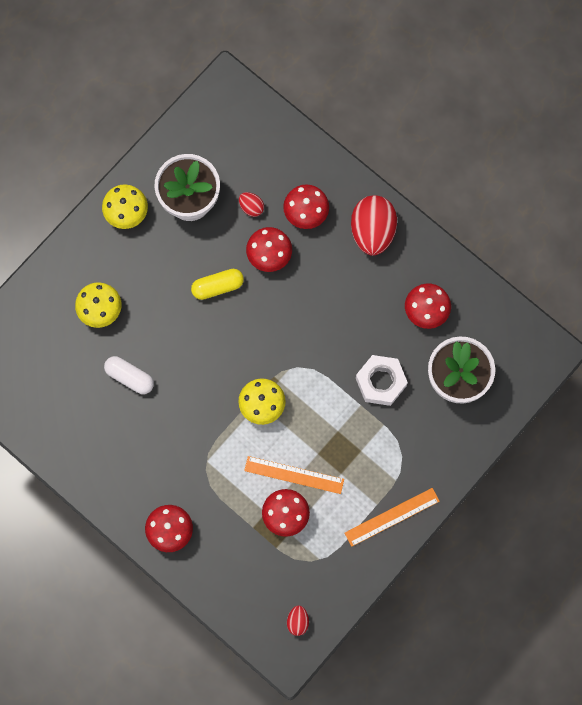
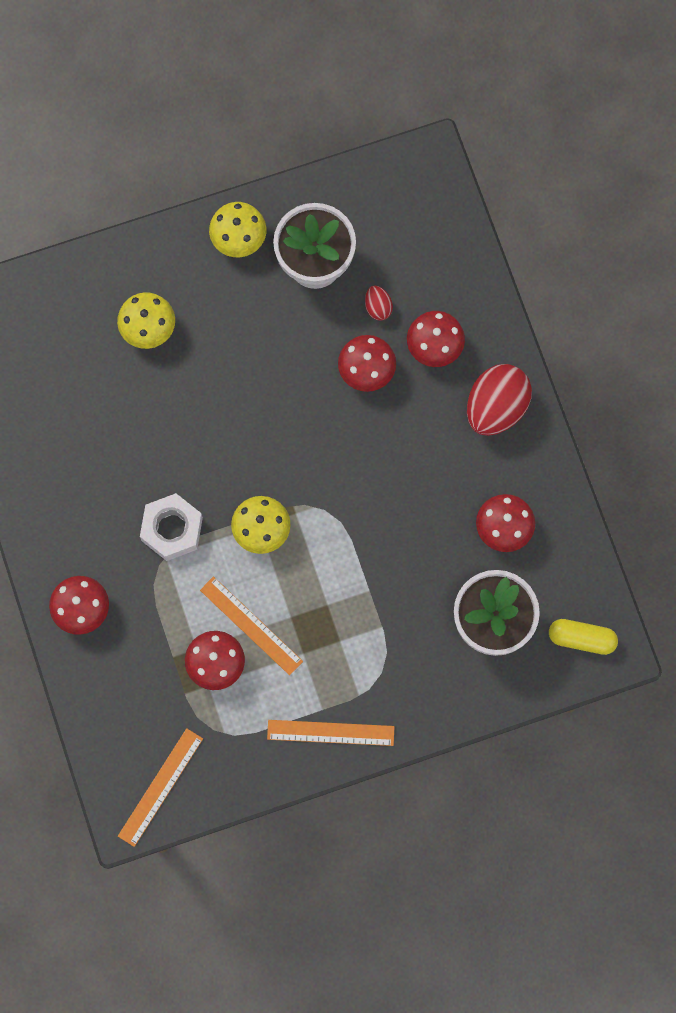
camera: 30 degrees right, 0 degrees up
white capsule [104,356,154,394] -> none
yellow capsule [191,269,244,300] -> yellow capsule moved to [549,619,618,655]
red egg [287,606,309,636] -> orange ruler [118,728,203,847]
white nut [356,355,408,406] -> white nut moved to [140,493,203,561]

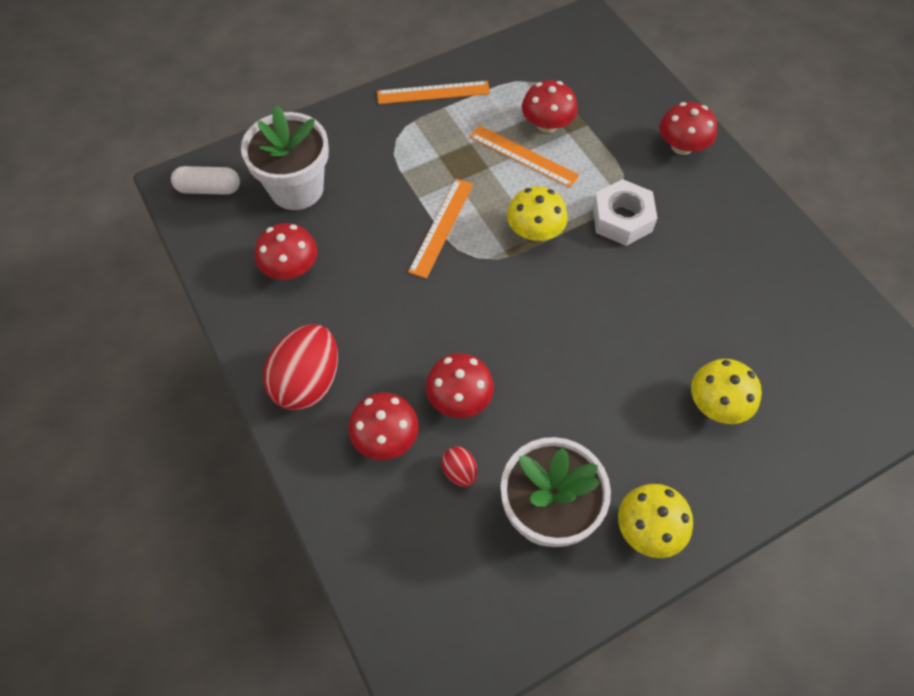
camera: 170 degrees right, 15 degrees down
orange ruler [118,728,203,847] -> orange ruler moved to [408,179,473,279]
yellow capsule [549,619,618,655] -> white capsule [171,166,240,195]

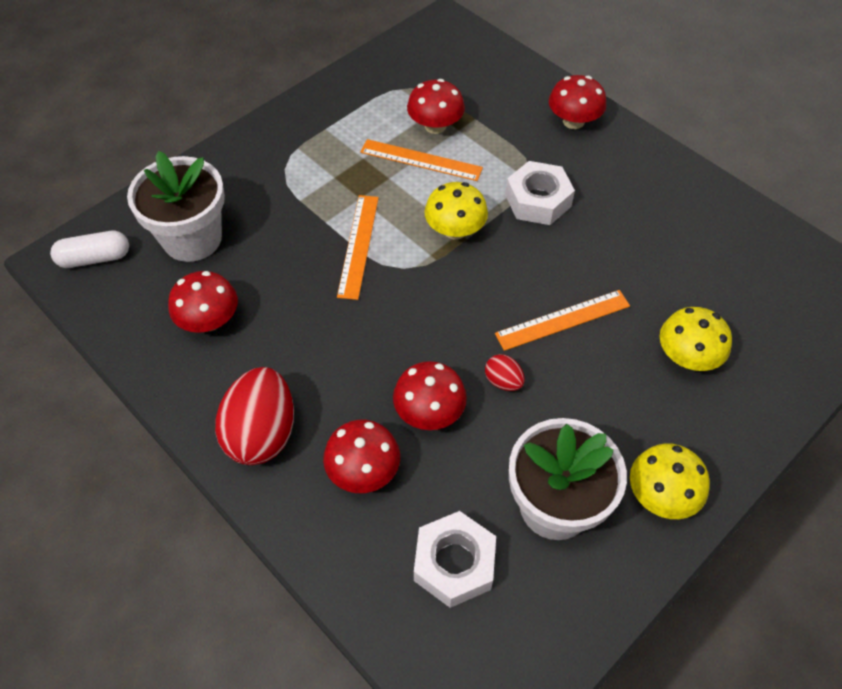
camera: 15 degrees left, 5 degrees down
orange ruler [377,81,490,104] -> orange ruler moved to [495,290,630,351]
red egg [442,446,477,487] -> red egg moved to [485,354,525,391]
none -> white nut [414,511,496,608]

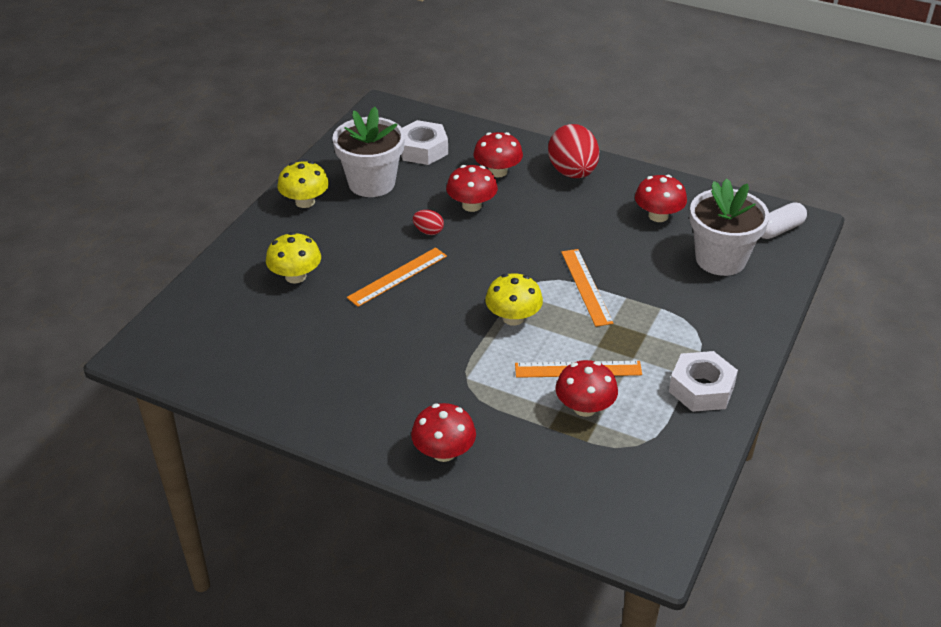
camera: 160 degrees right, 15 degrees down
white nut [505,161,575,225] -> white nut moved to [669,351,738,412]

